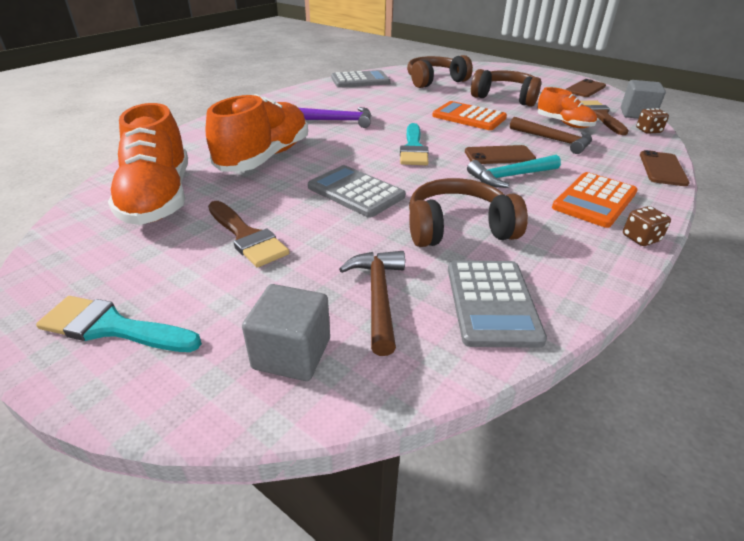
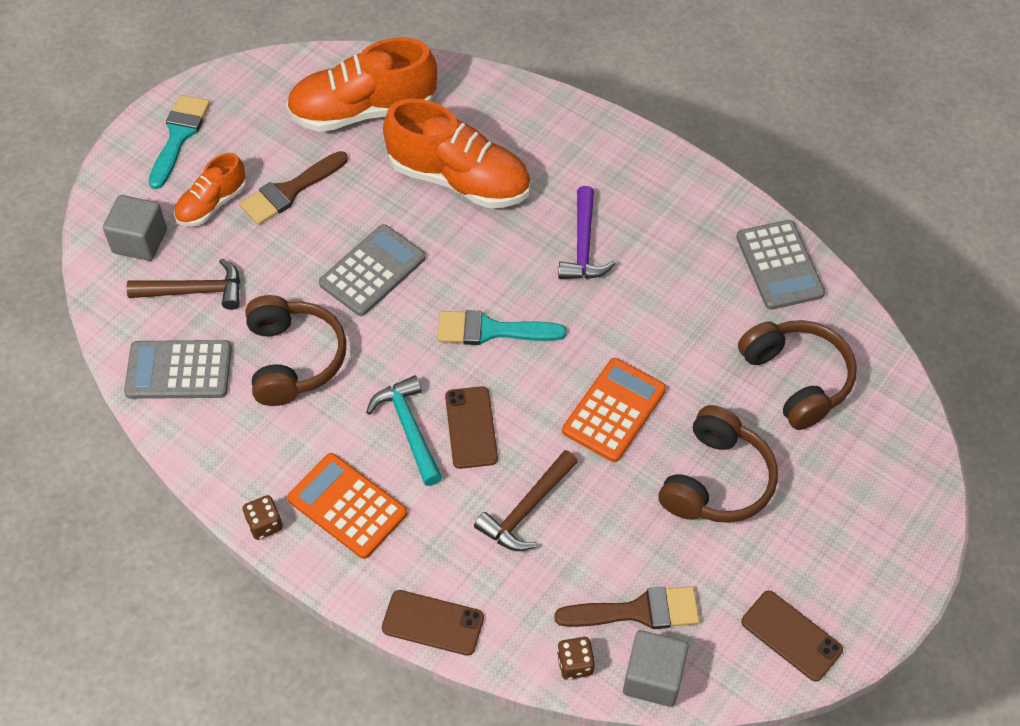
camera: 90 degrees right, 20 degrees up
orange shoe [537,87,597,128] -> orange shoe moved to [174,153,247,226]

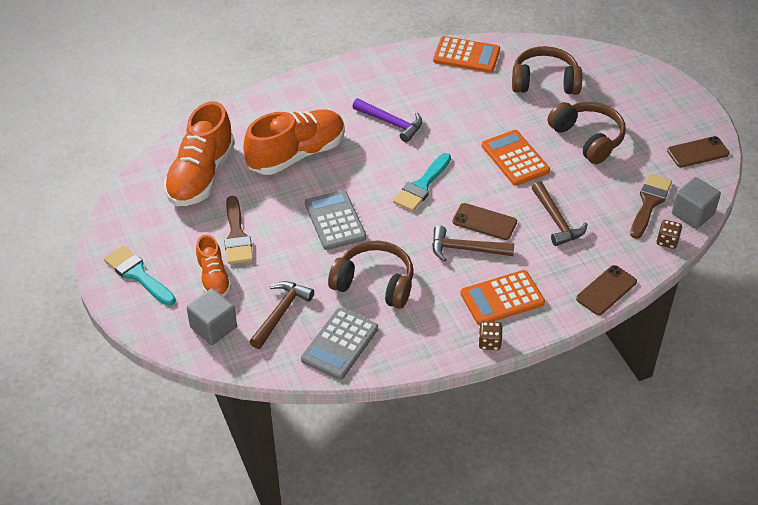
camera: 60 degrees left, 10 degrees down
turquoise hammer [366,375,442,486] -> brown hammer [432,225,514,262]
grey calculator [736,220,825,310] -> orange calculator [433,36,500,73]

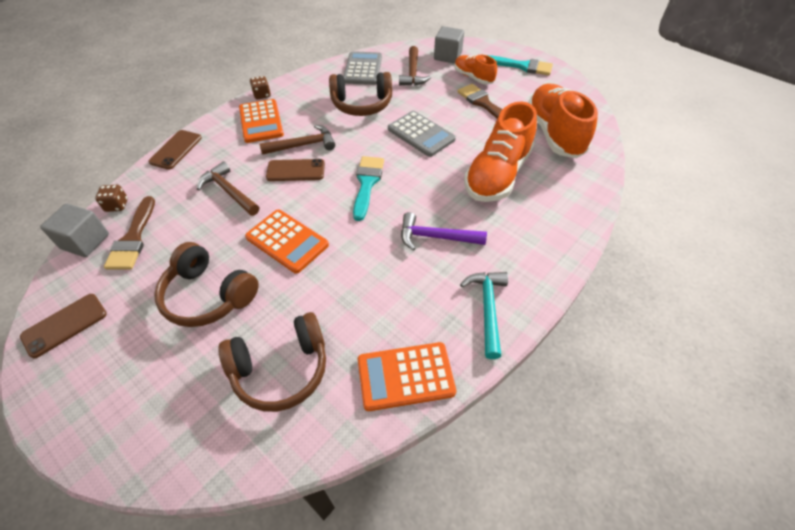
camera: 155 degrees right, 5 degrees up
orange calculator [460,270,545,325] -> orange calculator turned 120 degrees clockwise [239,99,284,143]
none -> turquoise hammer [460,272,508,359]

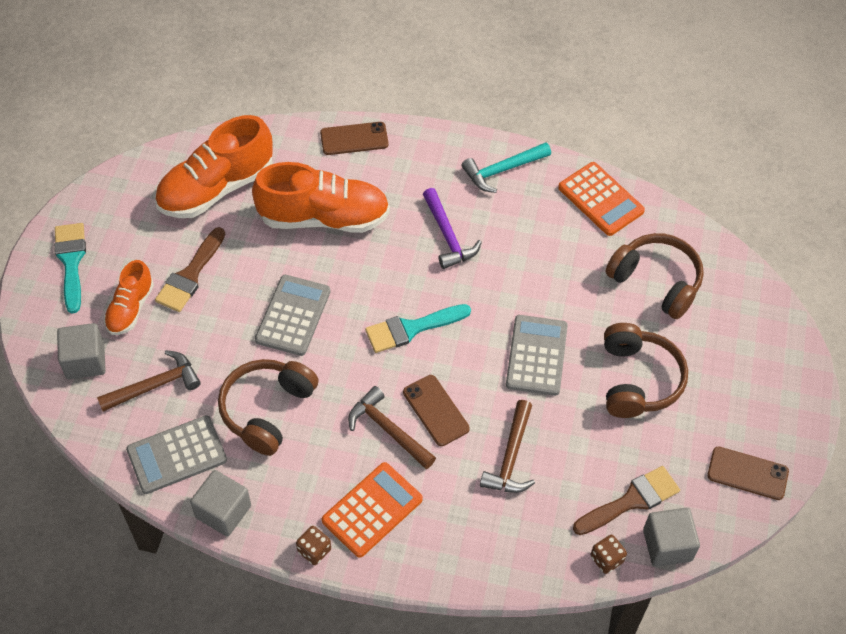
camera: 120 degrees left, 5 degrees up
brown phone [148,130,202,170] -> brown phone moved to [320,122,389,155]
orange calculator [245,210,329,274] -> grey calculator [506,315,568,396]
brown headphones [329,72,392,116] -> brown headphones turned 120 degrees counterclockwise [218,359,319,456]
none -> grey cube [190,470,251,537]

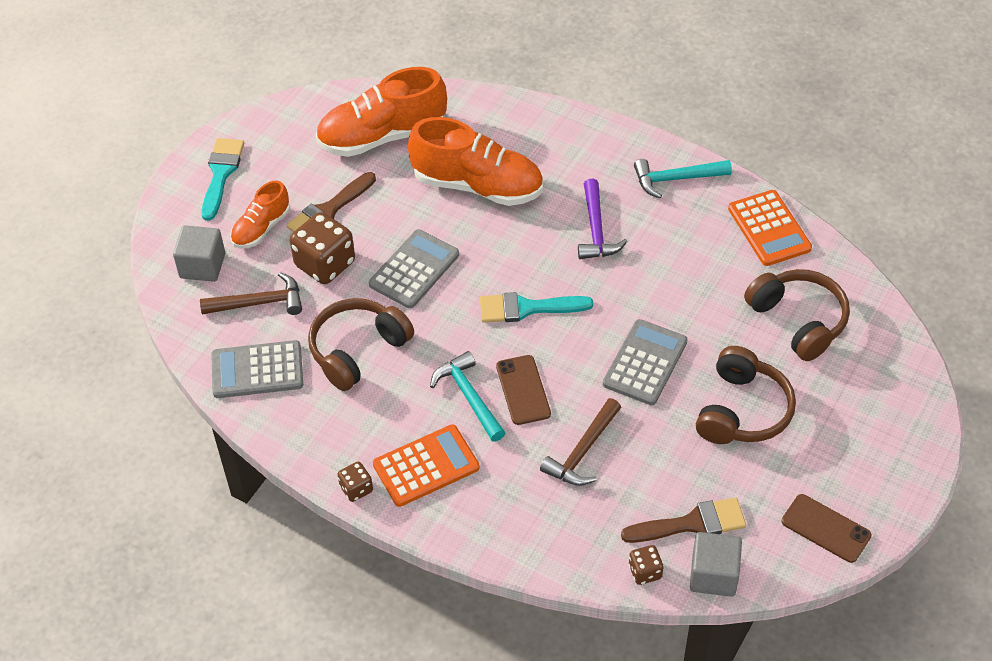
camera: 20 degrees right, 5 degrees down
grey cube [190,470,251,537] -> none
brown phone [320,122,389,155] -> none
brown hammer [348,386,436,469] -> turquoise hammer [430,351,506,442]
none -> brown dice [290,212,355,284]

